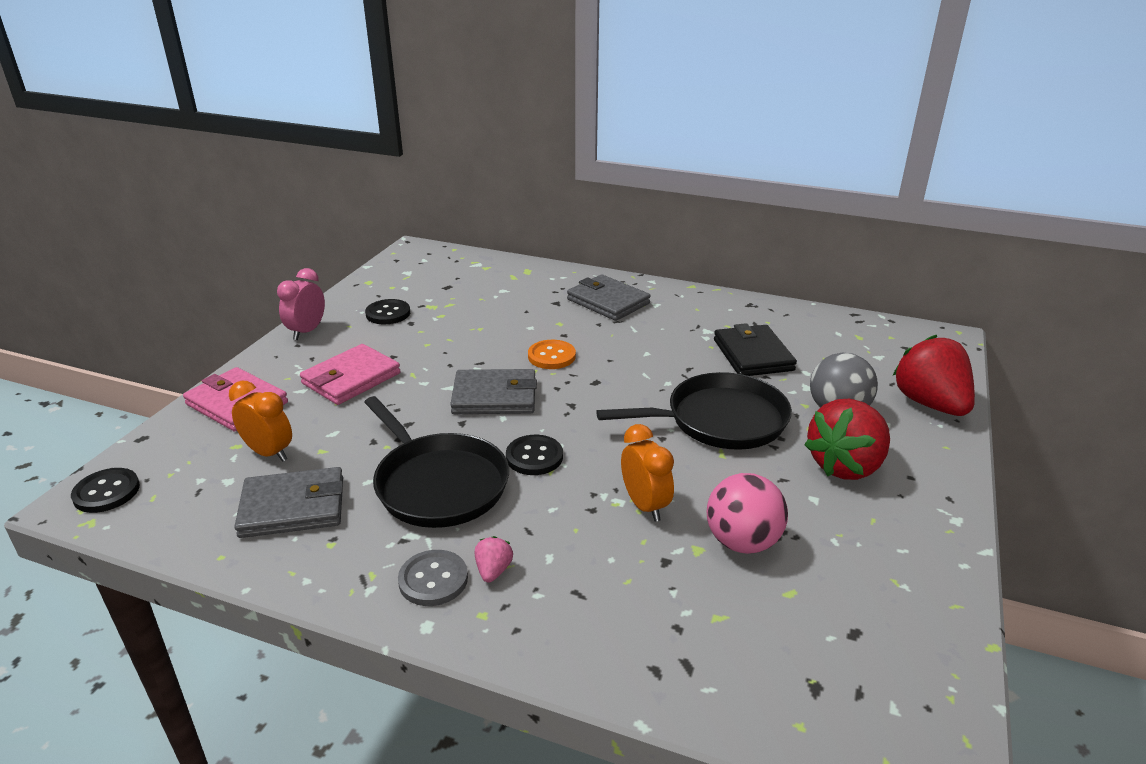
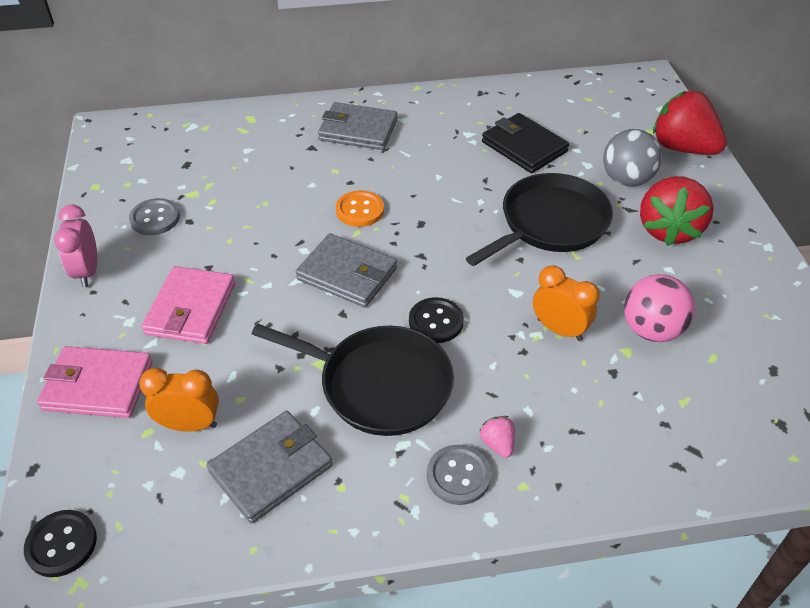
camera: 30 degrees left, 15 degrees up
black button [365,299,410,324] -> grey button [129,198,180,235]
grey wallet [450,369,537,414] -> grey wallet turned 60 degrees clockwise [296,233,397,308]

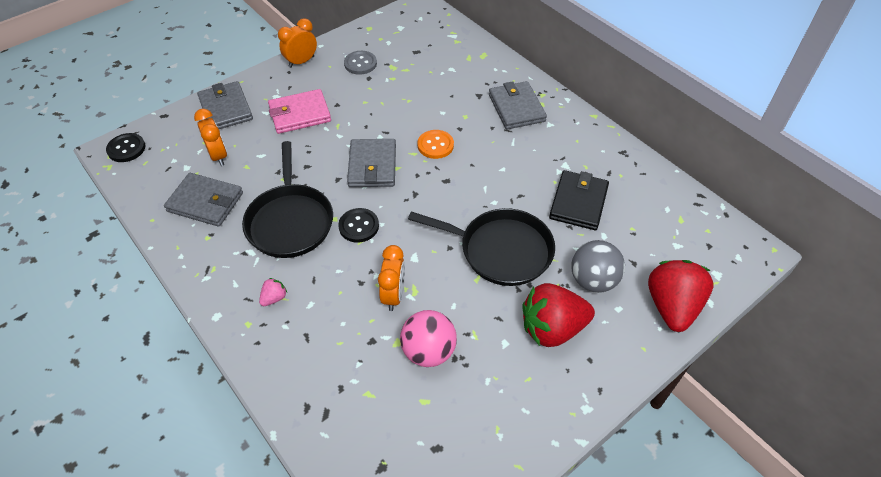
camera: 60 degrees right, 5 degrees up
pink wallet [37,346,152,418] -> grey wallet [197,81,253,129]
pink clock [54,205,97,287] -> orange clock [278,18,317,68]
grey button [427,445,491,505] -> none

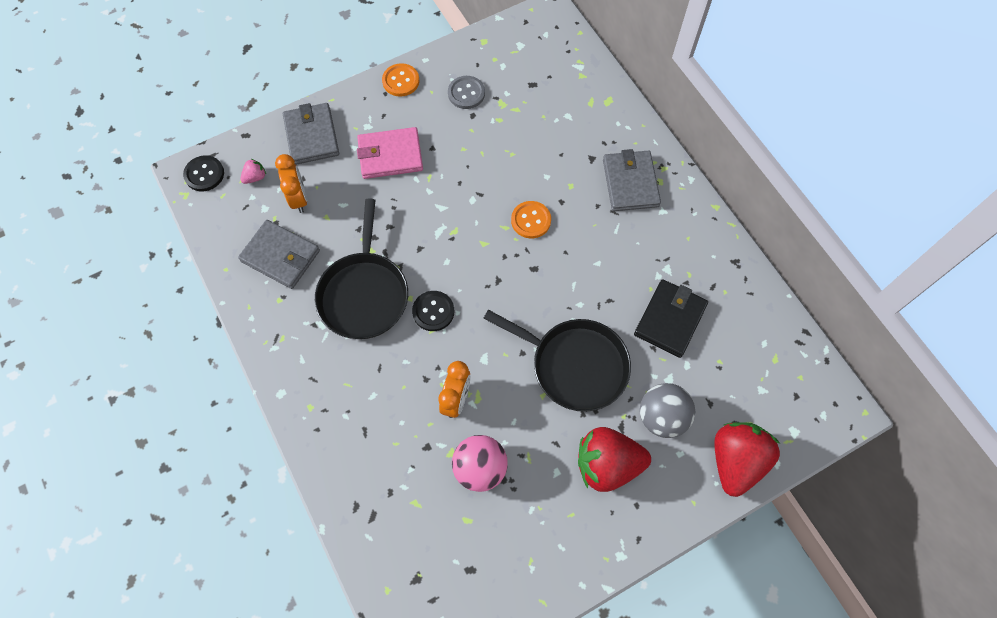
camera: 10 degrees right, 15 degrees up
pink strawberry [259,278,287,306] -> pink strawberry moved to [240,159,266,184]
orange clock [278,18,317,68] -> orange button [382,63,419,97]
grey wallet [347,139,396,187] -> none

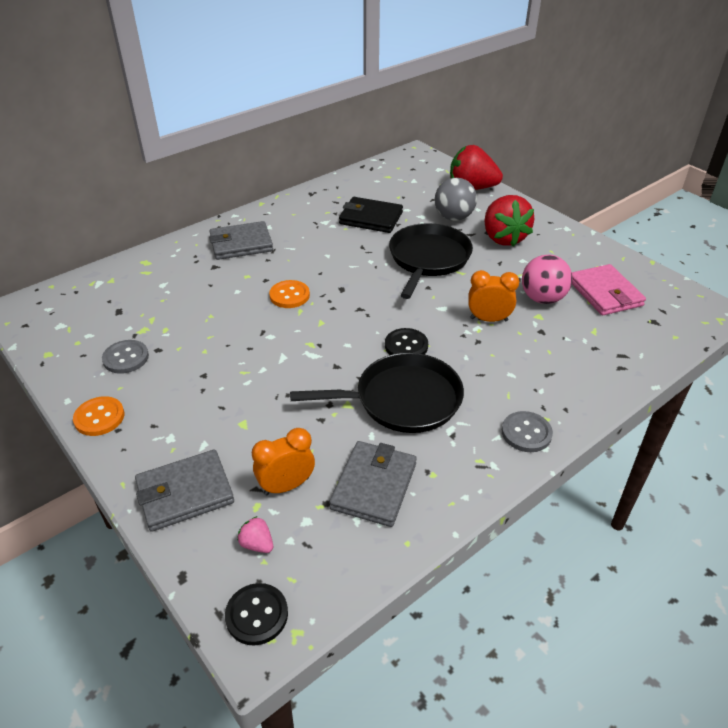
camera: 100 degrees left, 25 degrees down
pink wallet [357,127,423,179] -> pink wallet moved to [572,264,646,315]
none -> grey button [502,411,553,452]

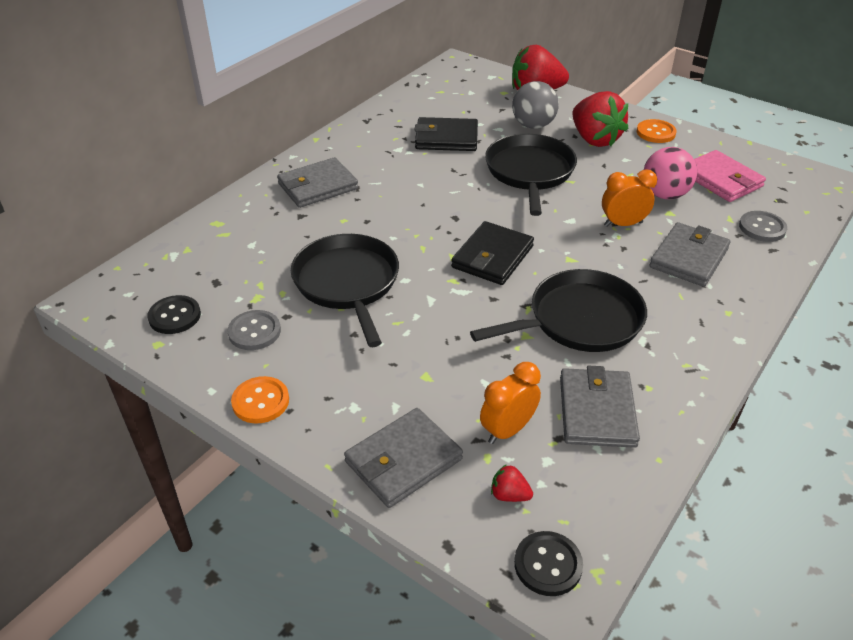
camera: 15 degrees left, 0 degrees up
pink strawberry [237,516,273,553] -> red strawberry [491,464,533,502]
orange button [269,280,310,308] -> orange button moved to [637,119,676,143]
black button [385,328,428,355] -> black button moved to [147,295,201,334]
grey button [502,411,553,452] -> grey button moved to [739,211,787,242]
none -> black pan [291,234,399,347]
none -> black wallet [451,221,534,285]
none -> grey wallet [649,222,731,287]

